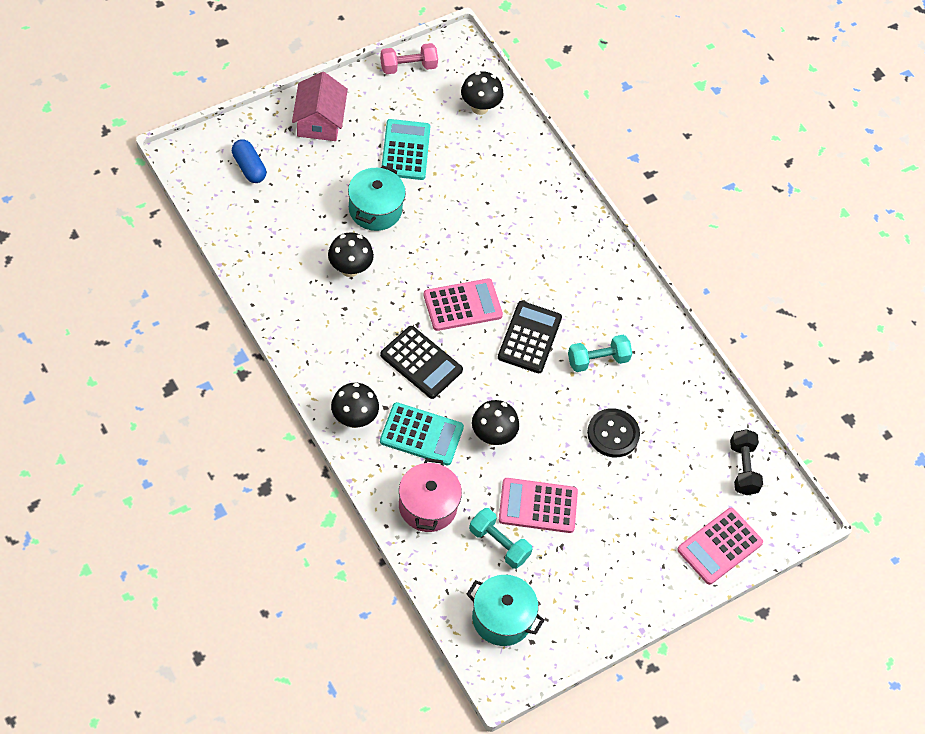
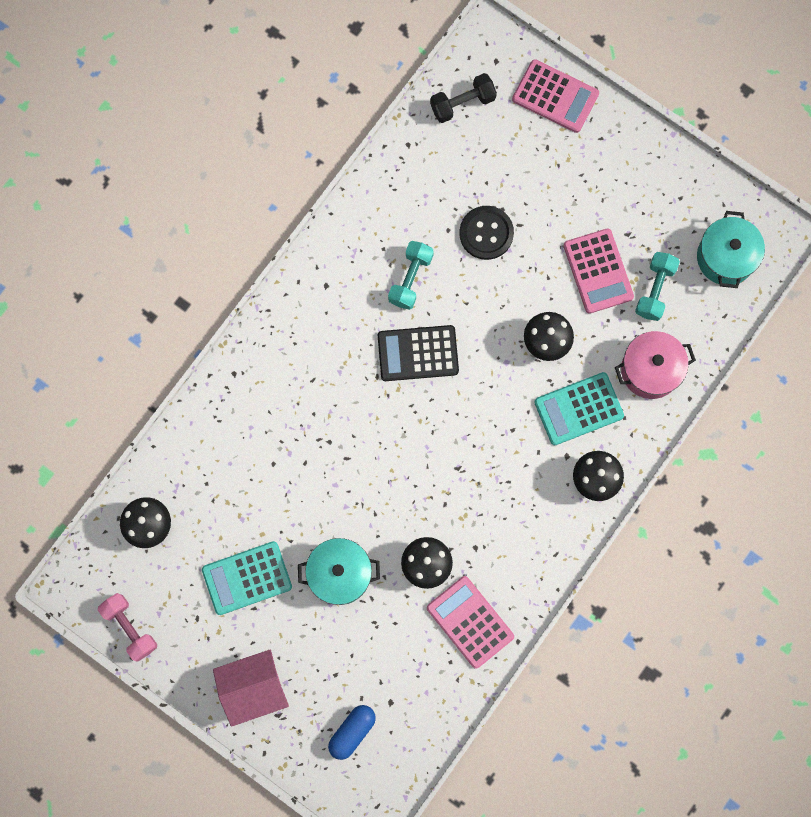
camera: 105 degrees left, 20 degrees up
black calculator [380,326,463,399] -> none
turquoise calculator [380,402,464,466] -> turquoise calculator turned 105 degrees counterclockwise [534,372,624,445]
pink calculator [423,278,503,331] -> pink calculator moved to [427,576,514,669]
turquoise dumbbell [568,335,632,372] -> turquoise dumbbell turned 60 degrees clockwise [388,241,434,310]

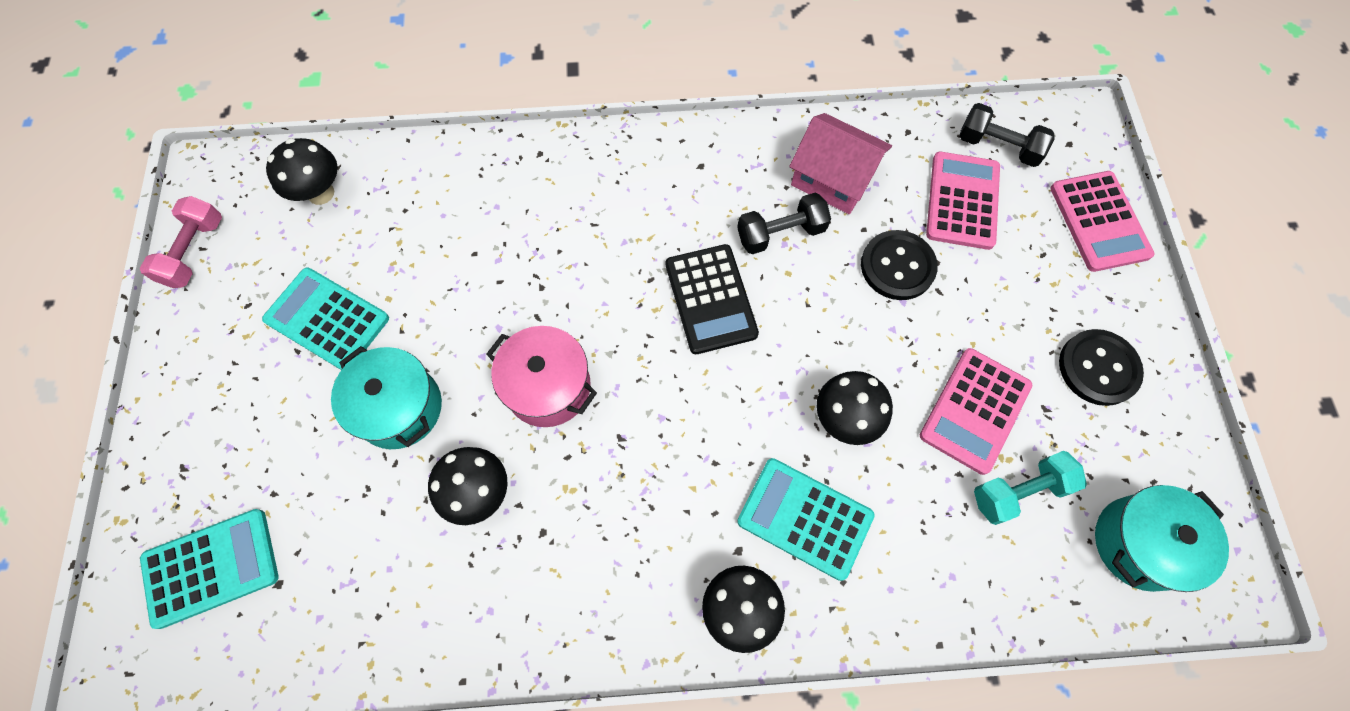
camera: 50 degrees right, 10 degrees down
pink house [213,650,289,727] -> pink house moved to [789,113,892,214]
blue capsule [328,705,376,760] -> turquoise calculator [140,509,278,629]
black calculator [378,325,459,381] -> black calculator turned 150 degrees counterclockwise [666,244,759,354]
turquoise dumbbell [388,241,434,310] -> black dumbbell [737,193,831,254]
pink calculator [427,576,514,669] -> pink calculator moved to [926,152,1000,250]
pink pot [615,331,696,399] -> pink pot moved to [487,326,597,427]
none -> black button [1059,329,1144,406]

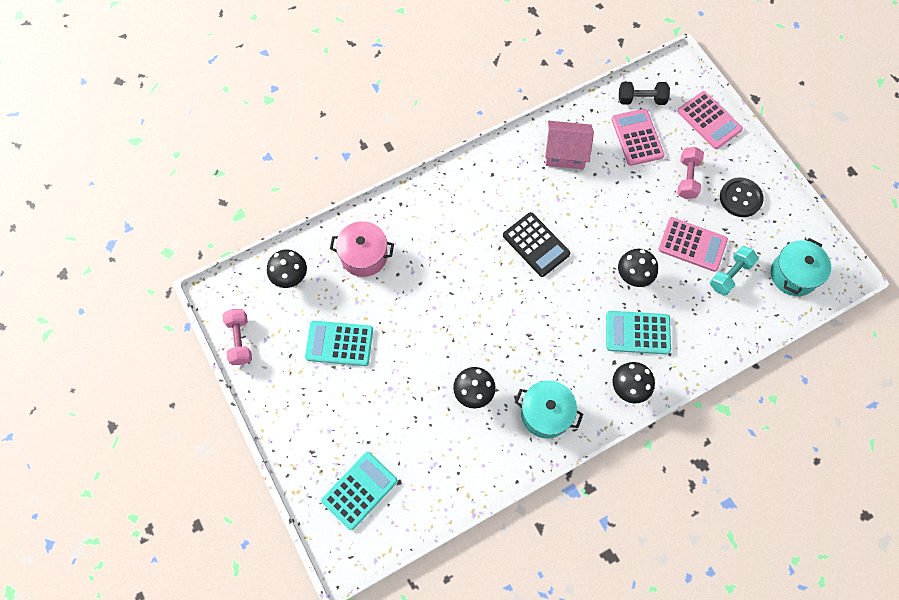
camera: 25 degrees left, 0 degrees up
turquoise pot [331,346,442,449] -> turquoise pot moved to [515,380,583,439]
pink pot [487,326,597,427] -> pink pot moved to [330,221,394,277]
black dumbbell [737,193,831,254] -> none
black button [861,230,938,300] -> none
pink calculator [920,348,1032,475] -> pink calculator turned 75 degrees counterclockwise [659,217,728,272]
none -> pink dumbbell [677,147,704,199]

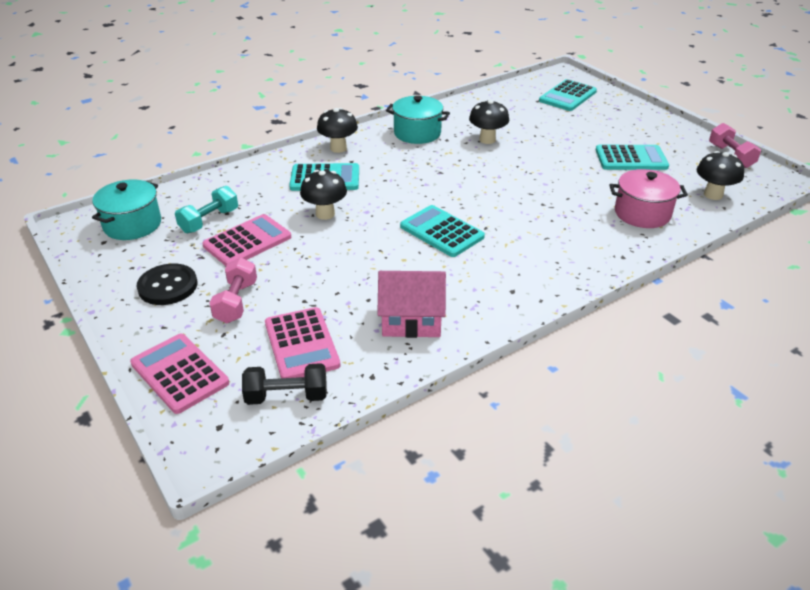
camera: 175 degrees right, 30 degrees down
black calculator [503,212,570,277] -> turquoise calculator [400,205,485,257]
pink calculator [659,217,728,272] -> pink calculator turned 120 degrees clockwise [202,214,291,266]

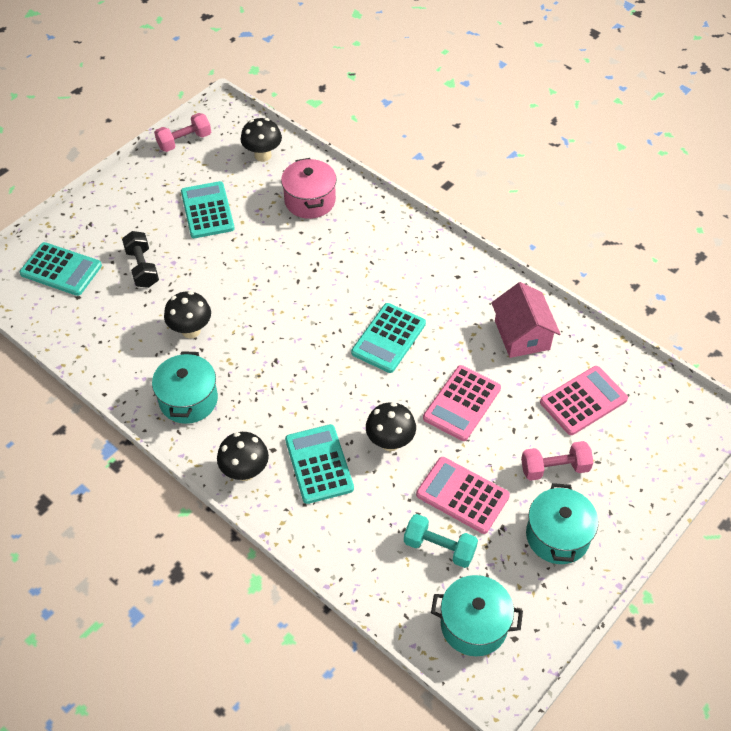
camera: 105 degrees left, 15 degrees up
pink calculator [130,334,229,414] -> pink calculator moved to [423,365,501,441]
black button [137,264,197,305] -> turquoise pot [526,483,598,564]
black dumbbell [242,363,327,405] -> black dumbbell moved to [122,231,159,288]

